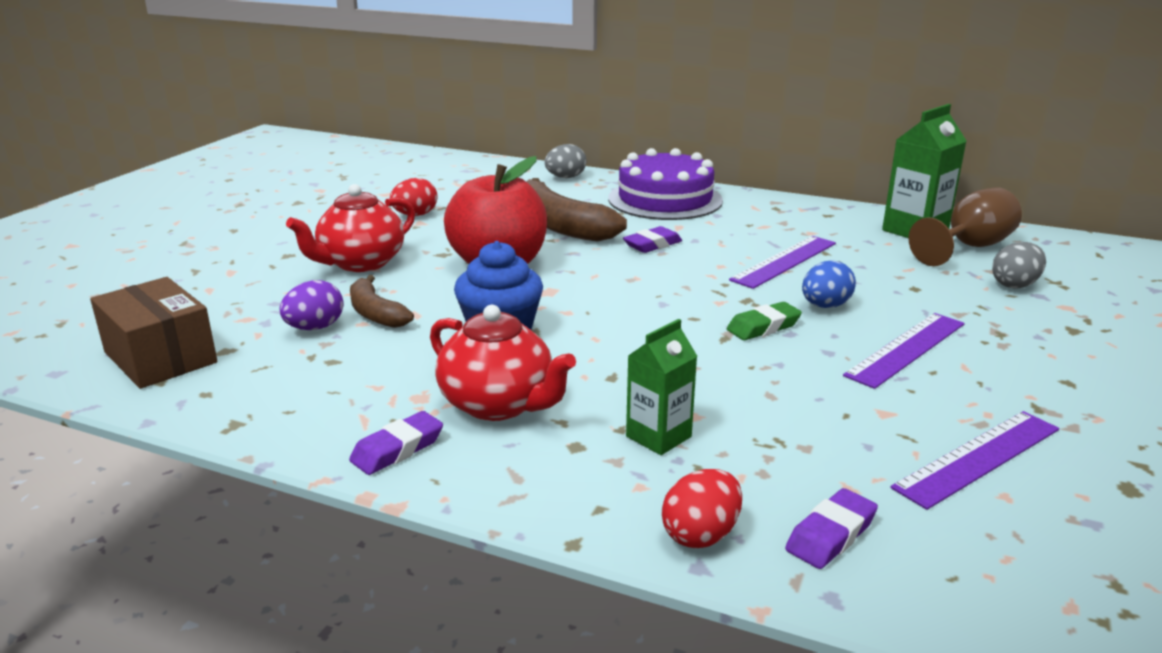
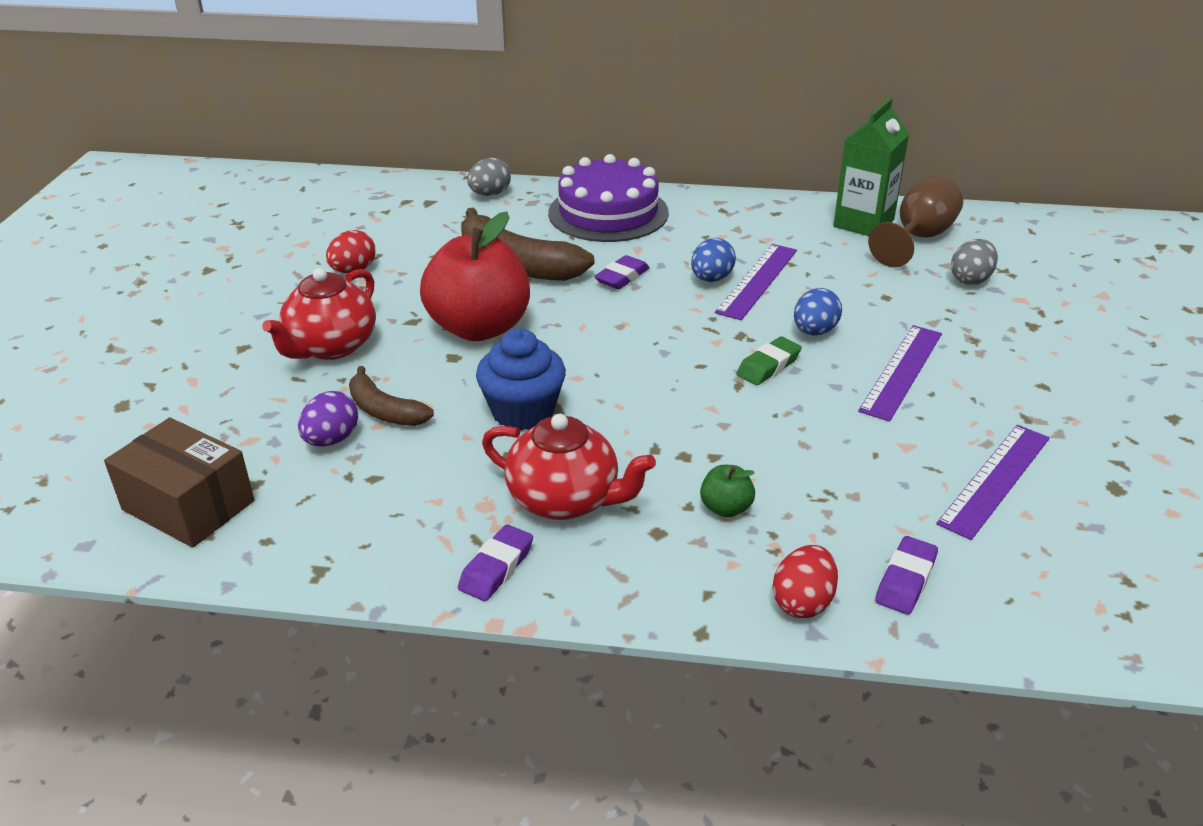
camera: 15 degrees left, 10 degrees up
green carton [626,319,697,455] -> green apple [700,465,755,517]
none -> blue egg [691,238,736,282]

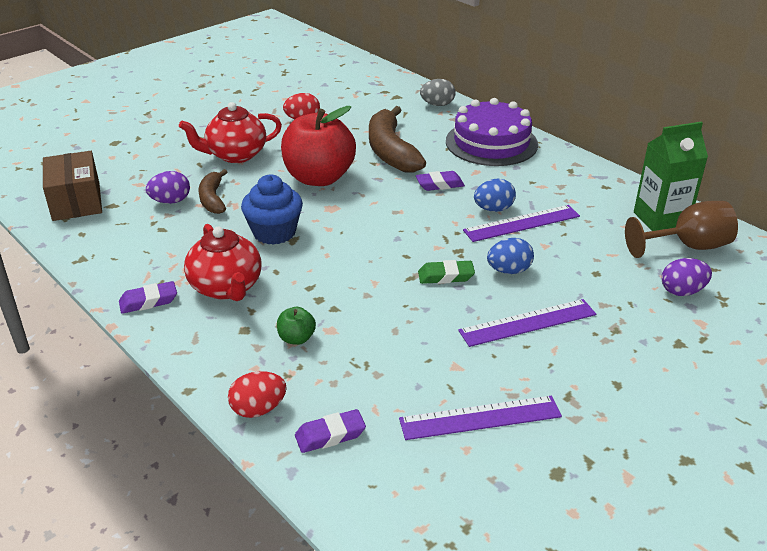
camera: 40 degrees right, 0 degrees up
grey egg [951,239,998,285] -> purple egg [662,258,712,296]

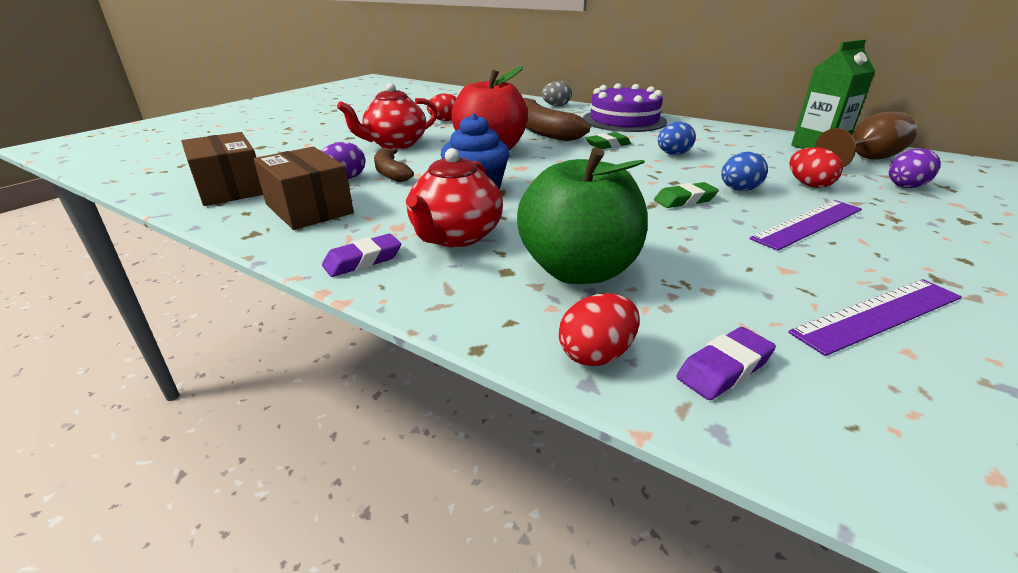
camera: 15 degrees left, 5 degrees down
red teapot [184,224,261,301] -> red teapot turned 60 degrees clockwise [406,148,503,247]
green apple [277,307,316,345] -> green apple [517,147,648,284], size x2.45
purple eraser [416,171,465,191] -> green eraser [586,132,631,149]
purple ruler [463,205,580,242] -> none
none -> brown box [254,147,354,230]
none -> red egg [789,148,843,188]

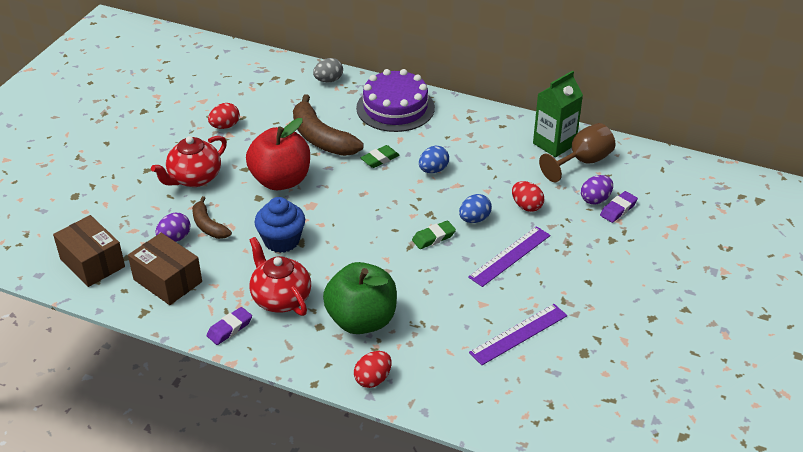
camera: 10 degrees left, 10 degrees up
red teapot [406,148,503,247] -> red teapot turned 135 degrees clockwise [249,237,311,316]
purple eraser [676,327,776,400] -> purple eraser moved to [600,191,638,223]

